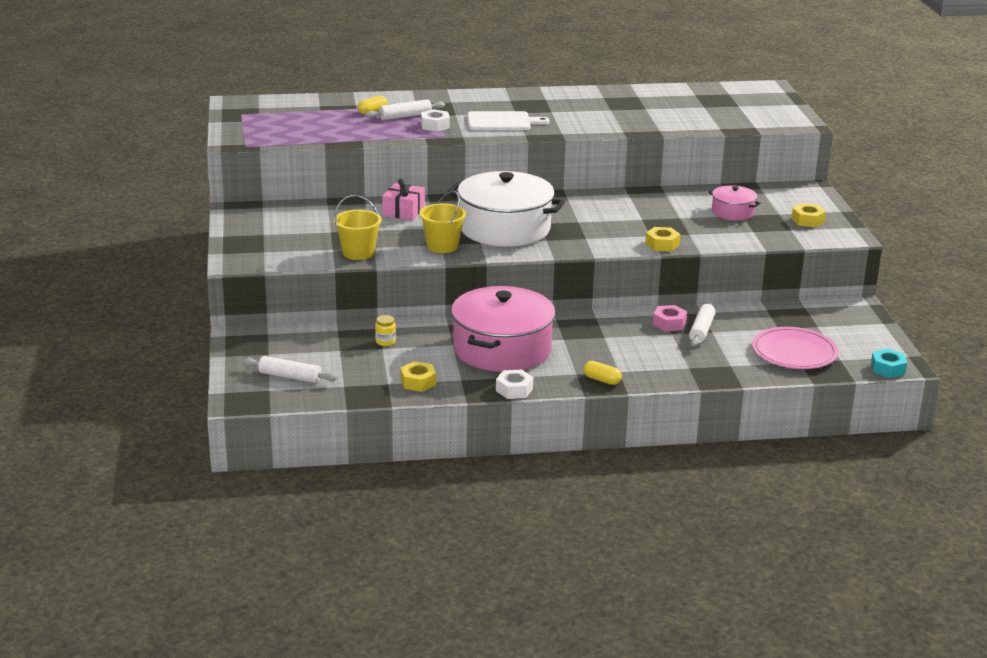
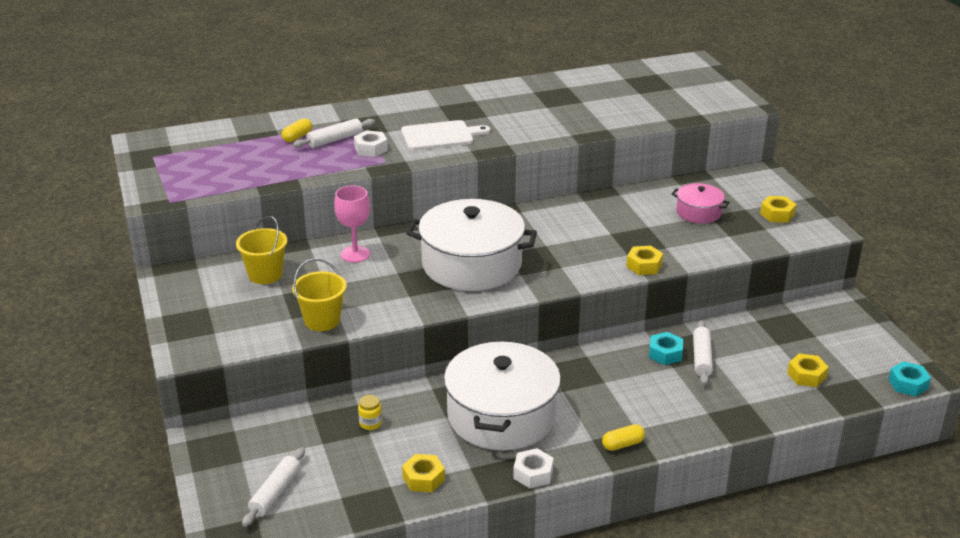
camera: 10 degrees left, 5 degrees up
white rolling pin [243,356,338,383] -> white rolling pin turned 75 degrees counterclockwise [242,447,305,527]
pink gift [382,179,425,220] -> pink goblet [334,185,370,263]
yellow bucket [419,191,466,253] -> yellow bucket moved to [236,216,287,284]
pink pot [451,286,555,372] -> white pot [444,340,561,450]
yellow capsule [583,361,622,385] -> yellow capsule turned 45 degrees counterclockwise [602,424,645,451]
pink nut [653,305,687,332] -> turquoise nut [649,332,683,365]
pink plate [752,327,838,369] -> yellow nut [787,353,829,387]

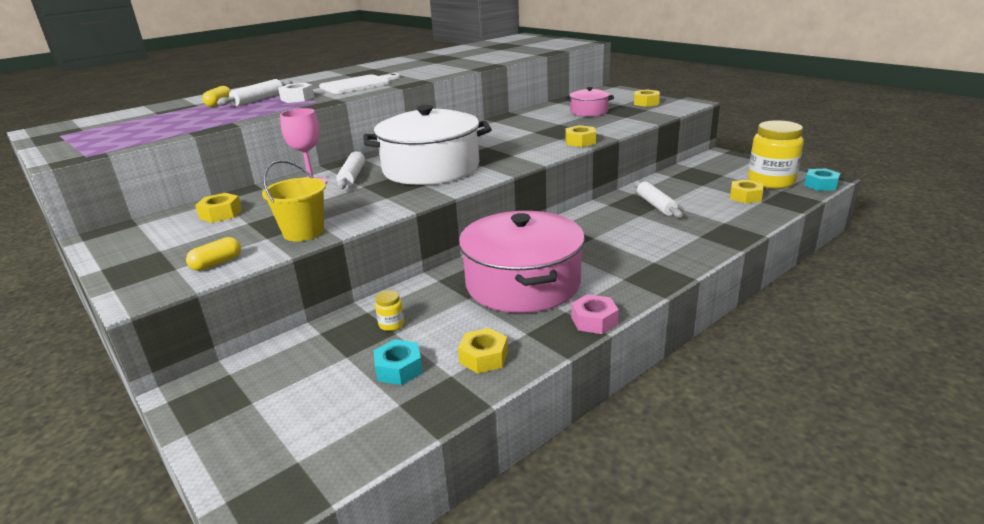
camera: 20 degrees left, 5 degrees down
yellow bucket [236,216,287,284] -> yellow nut [195,193,242,223]
white rolling pin [242,447,305,527] -> white rolling pin moved to [336,151,365,189]
white pot [444,340,561,450] -> pink pot [459,211,585,313]
white nut [513,448,554,488] -> pink nut [571,294,619,334]
yellow capsule [602,424,645,451] -> yellow capsule moved to [186,237,241,271]
turquoise nut [649,332,683,365] -> turquoise nut moved to [374,339,423,385]
none -> yellow jar [748,120,804,189]

